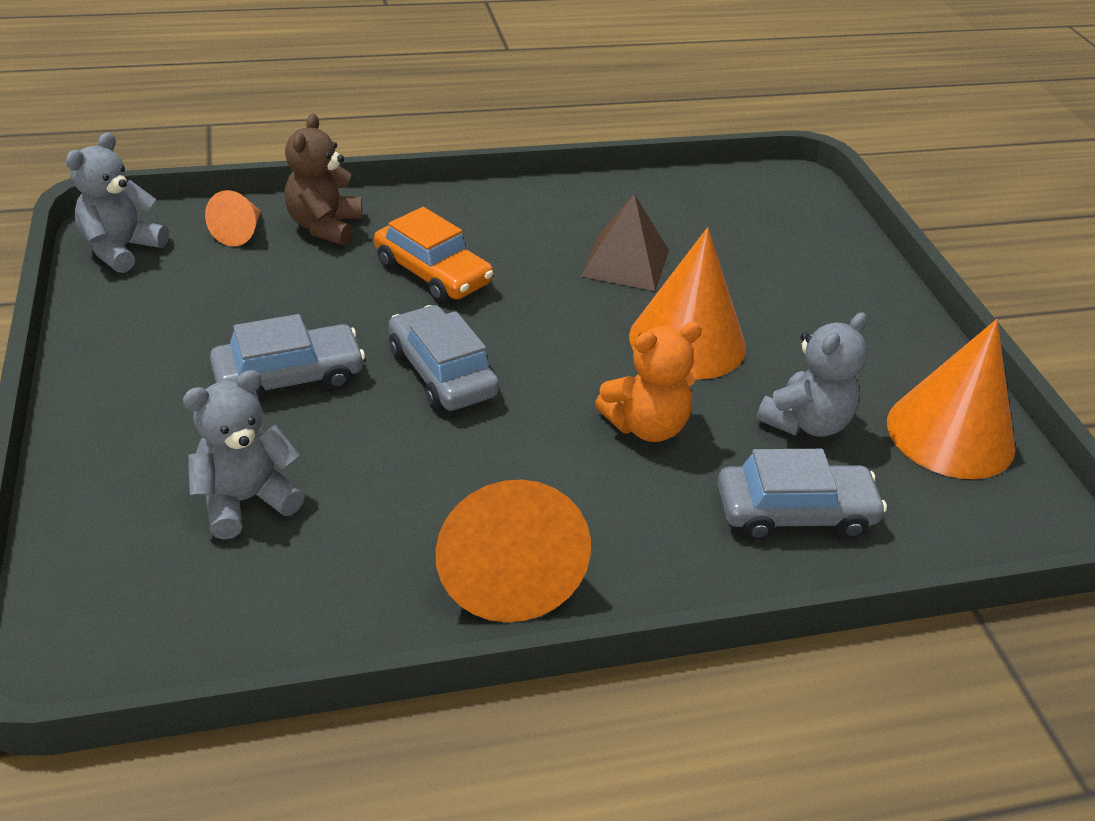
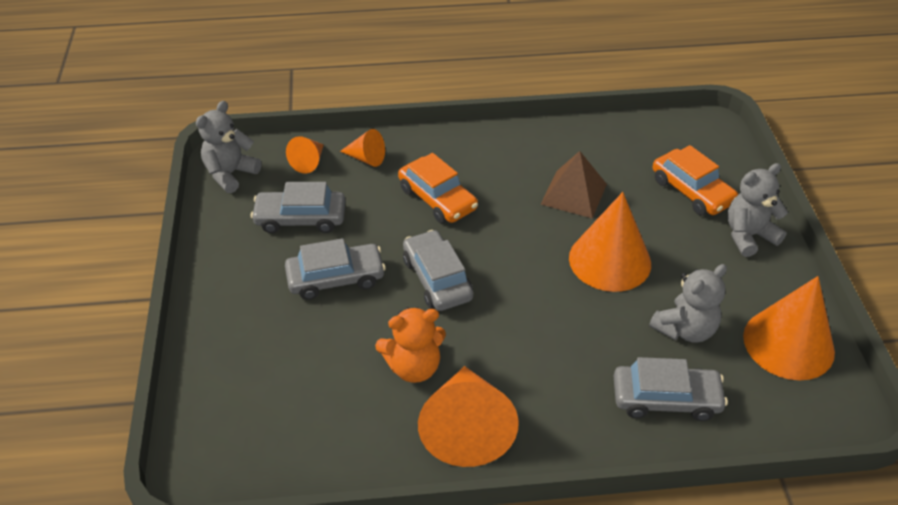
camera: 10 degrees right, 5 degrees up
grey teddy bear [183,370,305,540] -> grey teddy bear moved to [727,163,788,257]
brown teddy bear [285,114,362,245] -> orange cone [340,129,385,167]
orange teddy bear [595,322,702,442] -> orange teddy bear moved to [375,307,446,383]
none -> grey car [251,182,345,233]
none -> orange car [653,145,738,216]

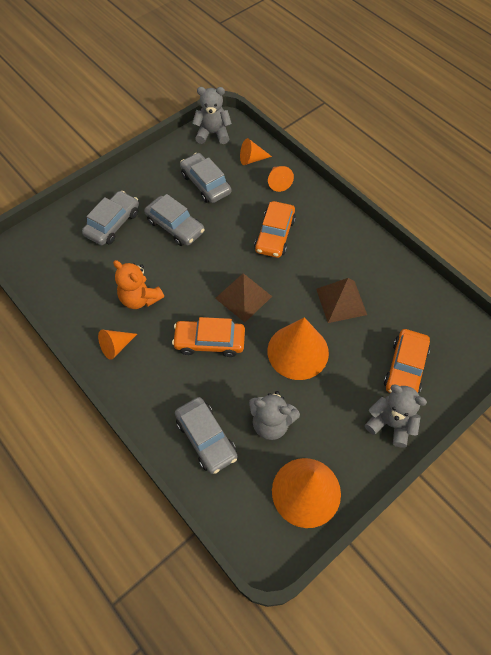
camera: 55 degrees right, 15 degrees up
grey car [403,230,473,311] -> grey car moved to [82,191,139,245]
orange cone [418,366,519,467] -> orange cone [98,330,137,360], size x0.51
none -> orange car [172,317,245,357]
none -> brown pyramid [215,273,272,322]

